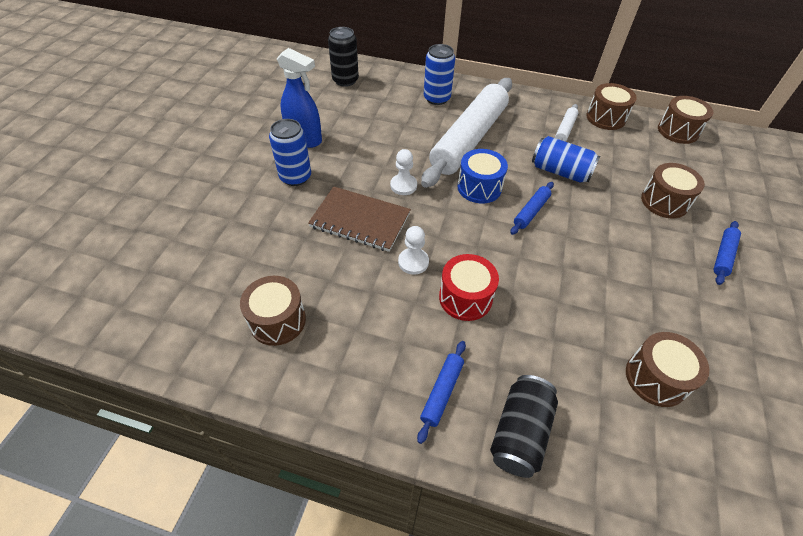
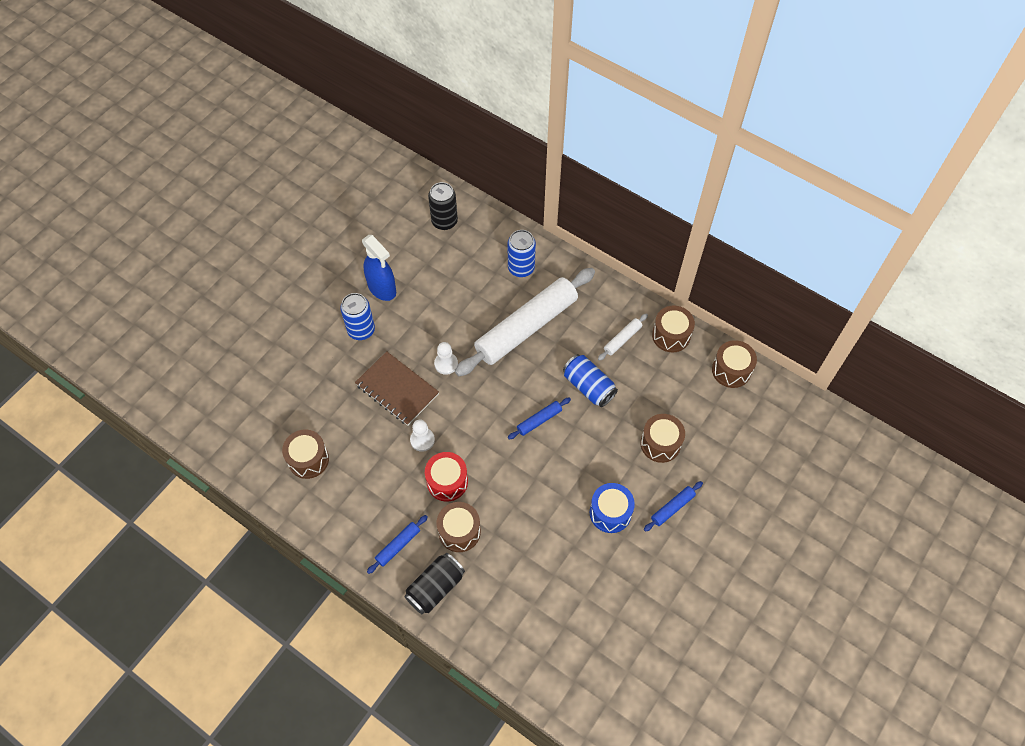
camera: 20 degrees right, 10 degrees up
blue drum [457,149,508,203] -> blue drum moved to [590,483,635,533]
brown drum [626,332,709,407] -> brown drum moved to [437,502,481,552]

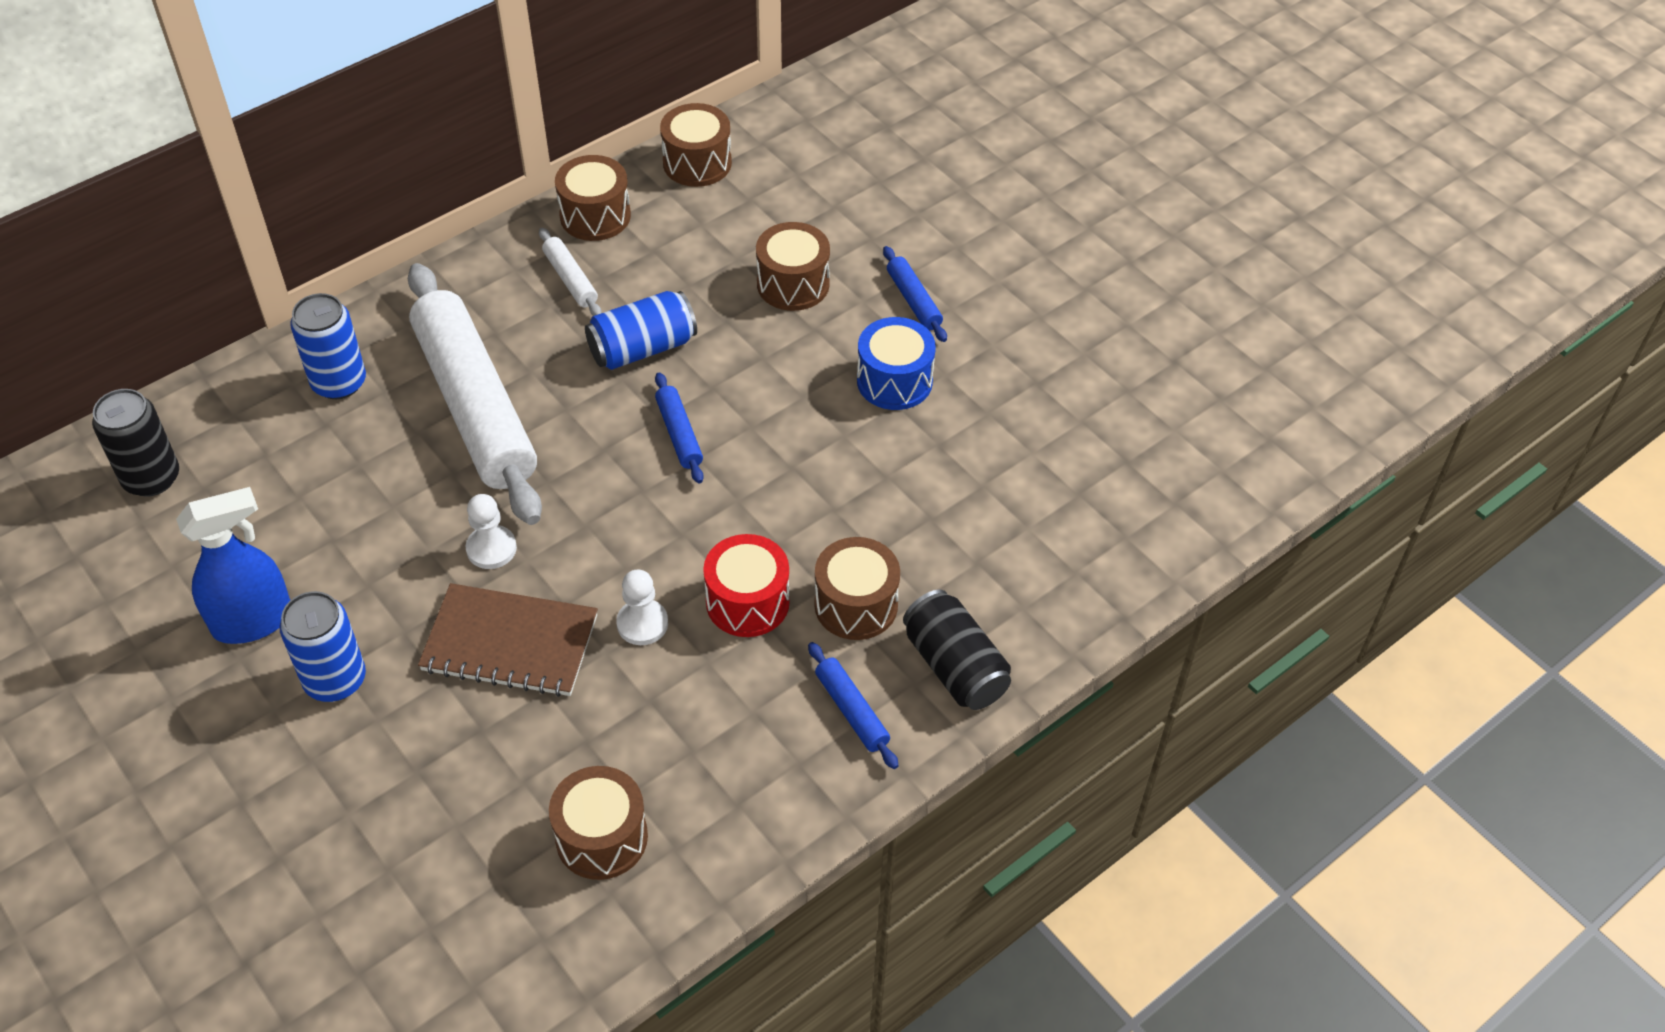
camera: 75 degrees left, 10 degrees down
brown notebook [355,351,439,426] -> brown notebook turned 45 degrees clockwise [418,583,598,697]

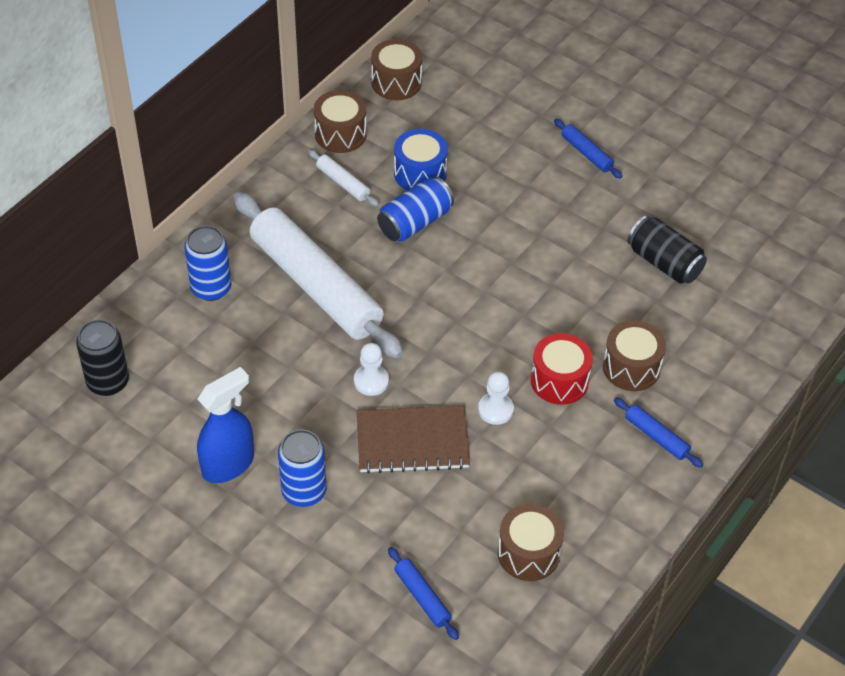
camera: 15 degrees left, 0 degrees up
blue rolling pin [655,372,704,483] -> blue rolling pin moved to [388,547,459,640]
brown drum [756,222,830,311] -> none
blue drum [857,317,936,410] -> blue drum moved to [394,129,448,190]
black can [903,590,1011,710] -> black can moved to [627,215,707,284]

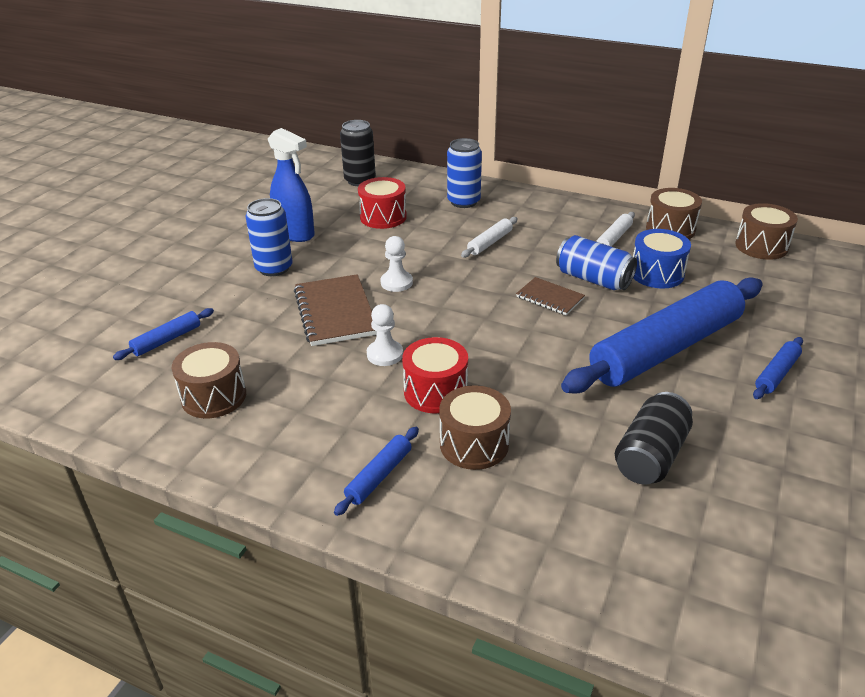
camera: 80 degrees right, 15 degrees down
white rolling pin [233,192,403,359] -> white rolling pin [461,217,518,258], size x0.40
none -> red drum [358,177,407,229]
none -> brown notebook [516,277,585,315]
none -> blue rolling pin [561,277,763,393]

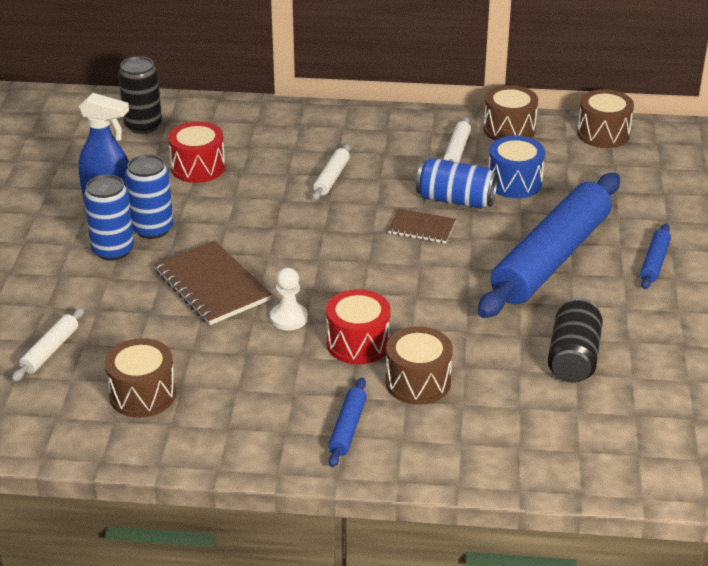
camera: 20 degrees left, 0 degrees up
blue rolling pin [113,308,214,360] -> white rolling pin [12,307,85,382]
white pawn [380,236,413,292] -> none
blue can [447,138,482,208] -> blue can moved to [125,154,173,239]

